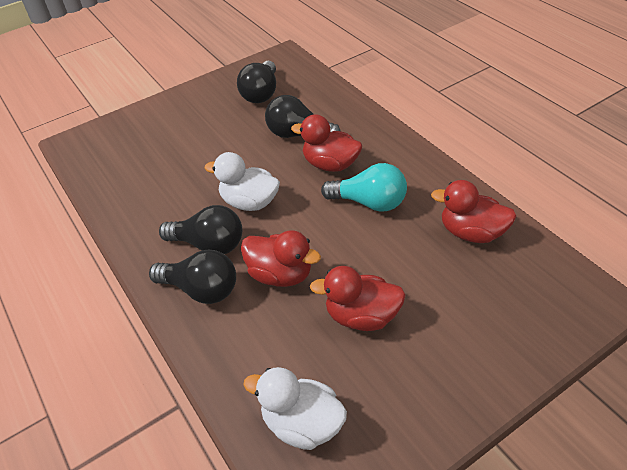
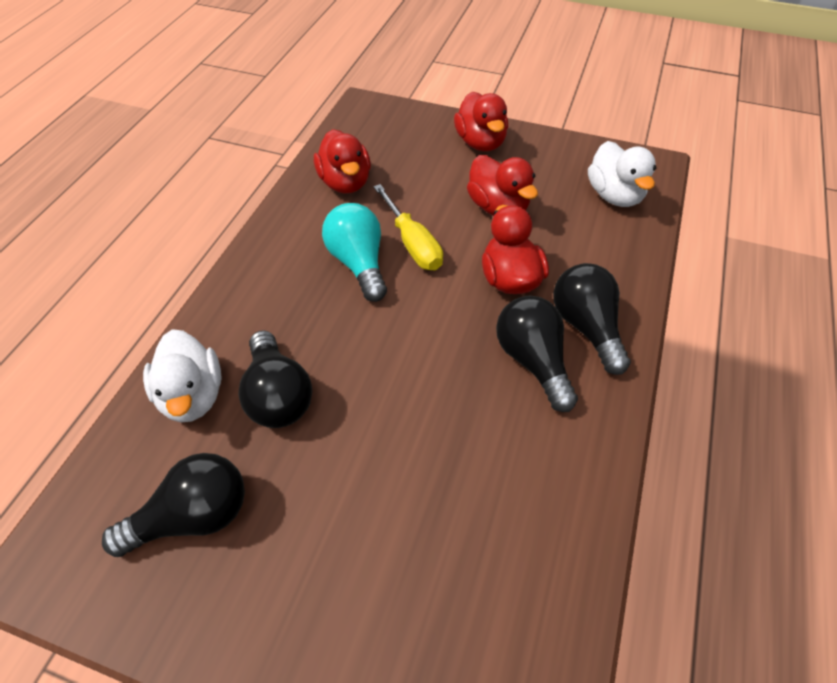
camera: 130 degrees left, 5 degrees up
white duck [204,152,280,211] -> white duck moved to [143,329,221,422]
red duck [291,114,362,172] -> red duck moved to [454,92,508,152]
none -> yellow screwdriver [373,184,443,271]

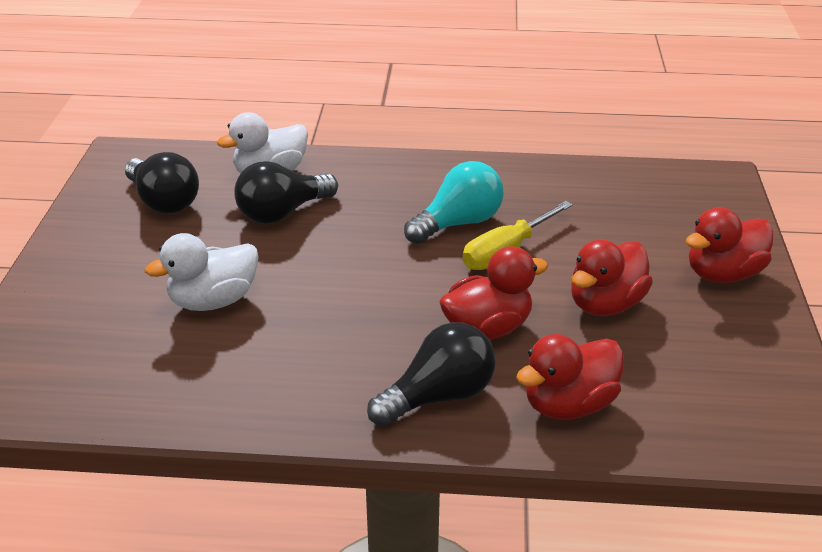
camera: 75 degrees right, 15 degrees down
red duck [314,129,371,194] -> red duck moved to [516,334,624,420]
black light bulb [496,296,578,412] -> none
white duck [588,141,656,207] -> white duck moved to [145,233,259,311]

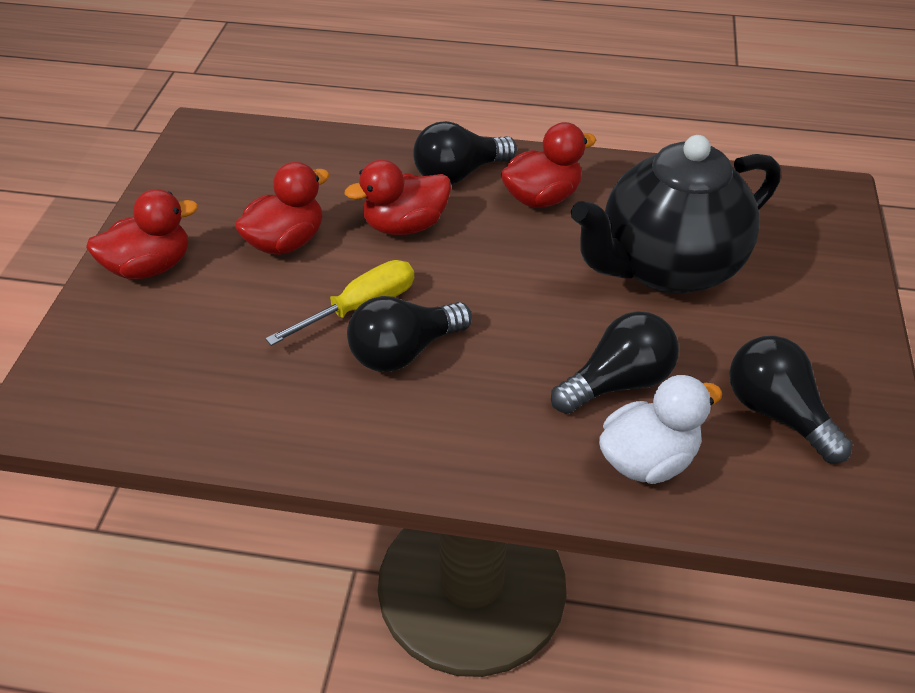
camera: 175 degrees left, 10 degrees up
white duck [145,233,259,311] -> black teapot [571,135,781,294]
turquoise light bulb [404,161,504,244] -> black light bulb [347,296,472,372]
red duck [516,334,624,420] -> red duck moved to [501,122,596,208]

